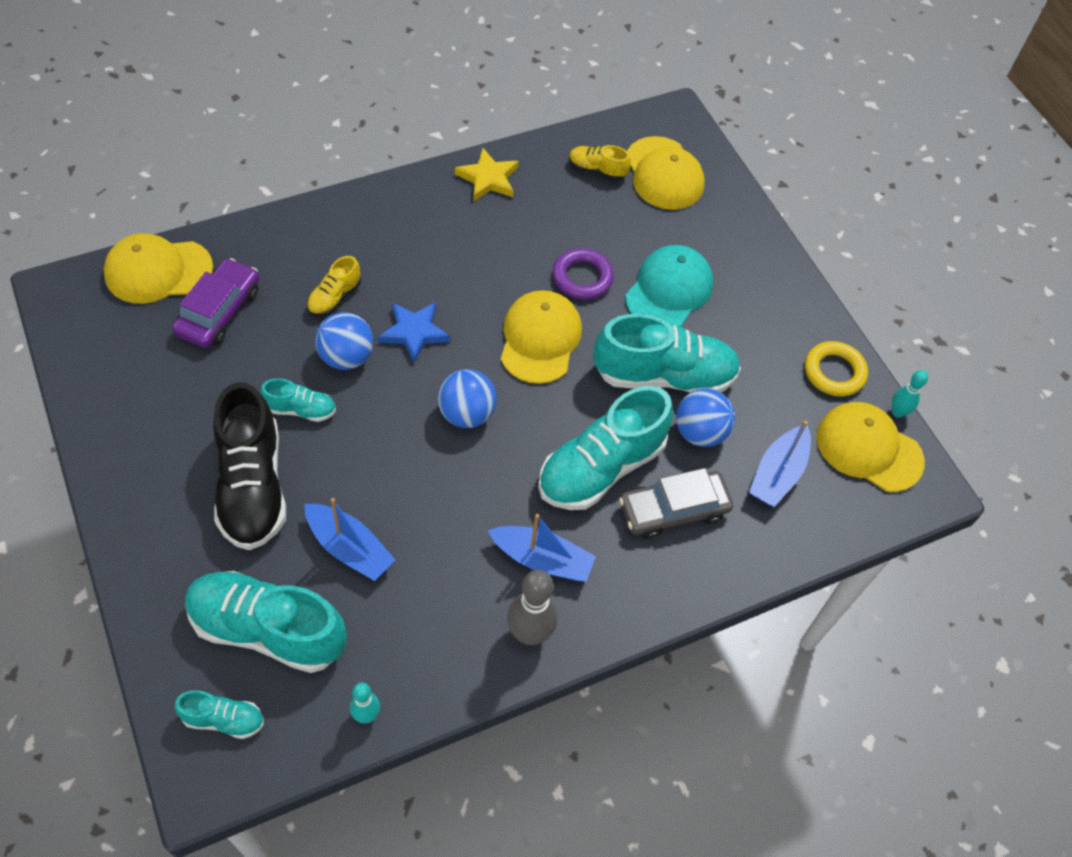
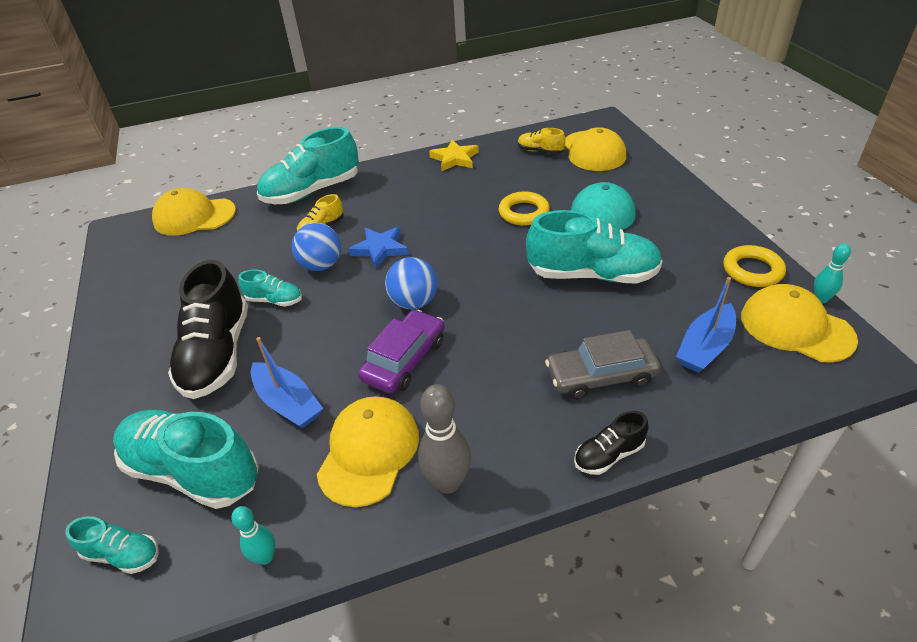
camera: 15 degrees right, 15 degrees down
purple car [172,258,260,348] -> purple car moved to [358,310,445,394]
blue boat [487,514,596,582] -> none
yellow cap [501,290,582,384] -> yellow cap moved to [317,397,419,507]
turquoise shoe [538,386,673,510] -> turquoise shoe moved to [257,127,359,204]
purple ring [553,248,614,300] -> yellow ring [499,191,550,226]
blue ball [676,388,735,447] -> none
none -> black shoe [574,411,648,475]

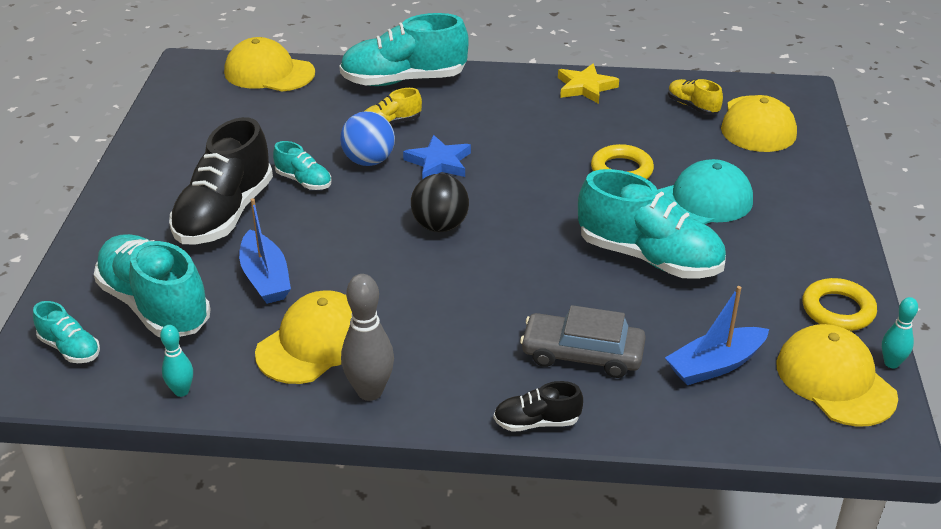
camera: 20 degrees right, 5 degrees down
purple car [358,310,445,394] -> none
blue ball [385,257,438,310] -> black ball [411,174,469,232]

